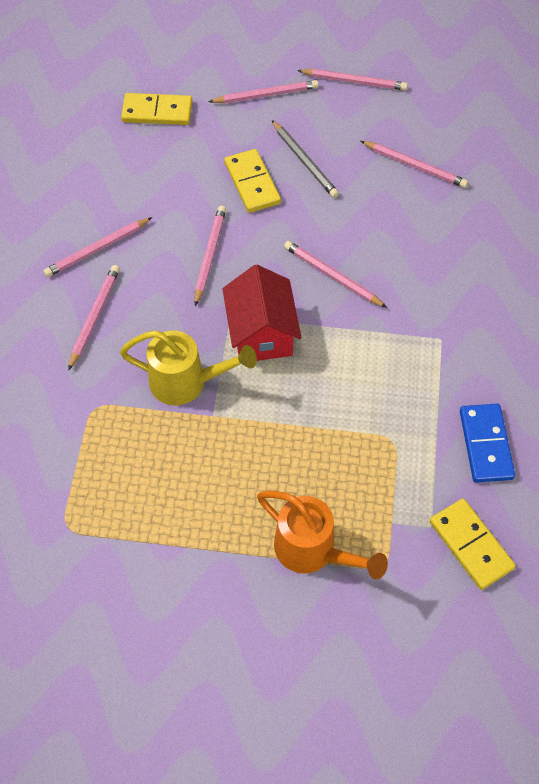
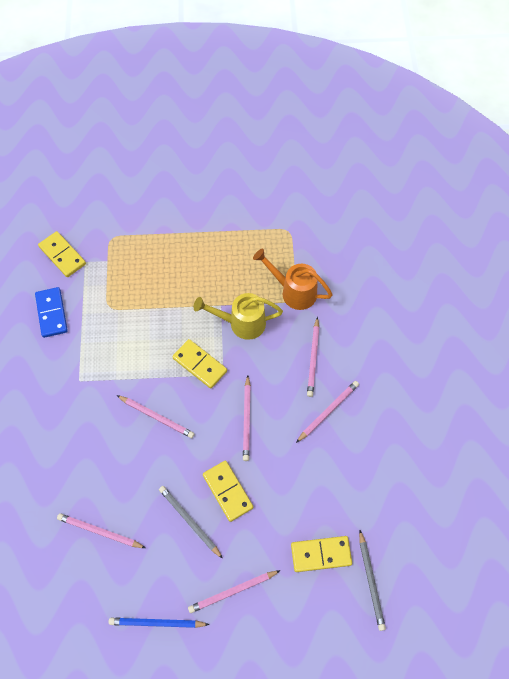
camera: 170 degrees right, 5 degrees up
red house [222,265,302,361] -> yellow domino [172,339,227,389]
orange watering can [257,491,388,579] -> orange watering can moved to [253,248,333,310]
pink pencil [297,69,408,91] -> blue pencil [109,617,210,628]
none -> grey pencil [359,530,386,631]

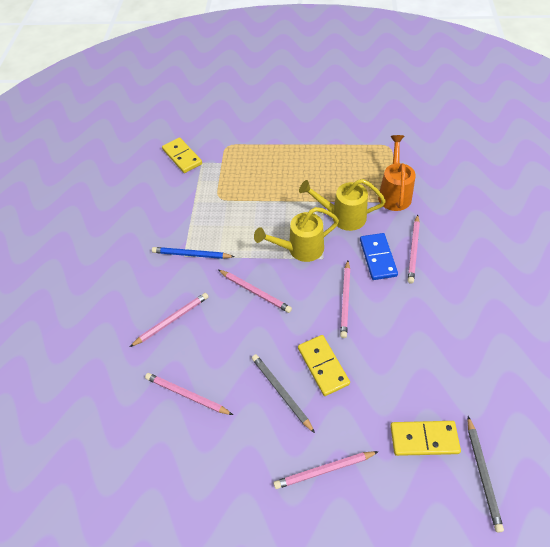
camera: 10 degrees right, 10 degrees down
blue domino [35,287,68,338] -> blue domino moved to [360,233,398,280]
blue pencil [109,617,210,628] -> blue pencil moved to [152,247,235,259]
yellow domino [172,339,227,389] -> yellow watering can [254,207,339,262]
orange watering can [253,248,333,310] -> orange watering can turned 60 degrees clockwise [378,135,416,211]
pink pencil [296,381,359,443] -> pink pencil moved to [130,293,209,347]

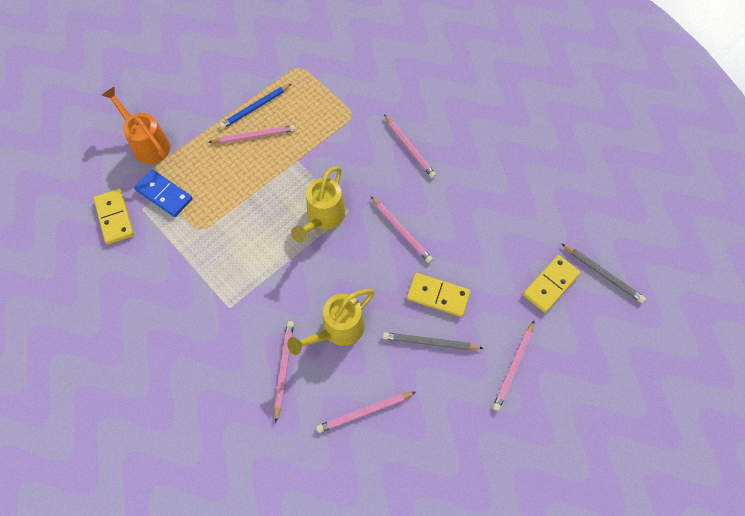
camera: 50 degrees left, 10 degrees up
blue pencil [152,247,235,259] -> blue pencil moved to [219,84,291,129]
yellow domino [162,137,202,173] -> yellow domino turned 60 degrees clockwise [94,189,134,244]
pink pencil [219,270,292,313] -> pink pencil moved to [208,125,295,144]
yellow watering can [299,179,386,231] -> yellow watering can moved to [287,289,375,355]
blue domino [360,233,398,280] -> blue domino moved to [134,170,193,217]
orange watering can [378,135,416,211] -> orange watering can moved to [102,87,170,164]

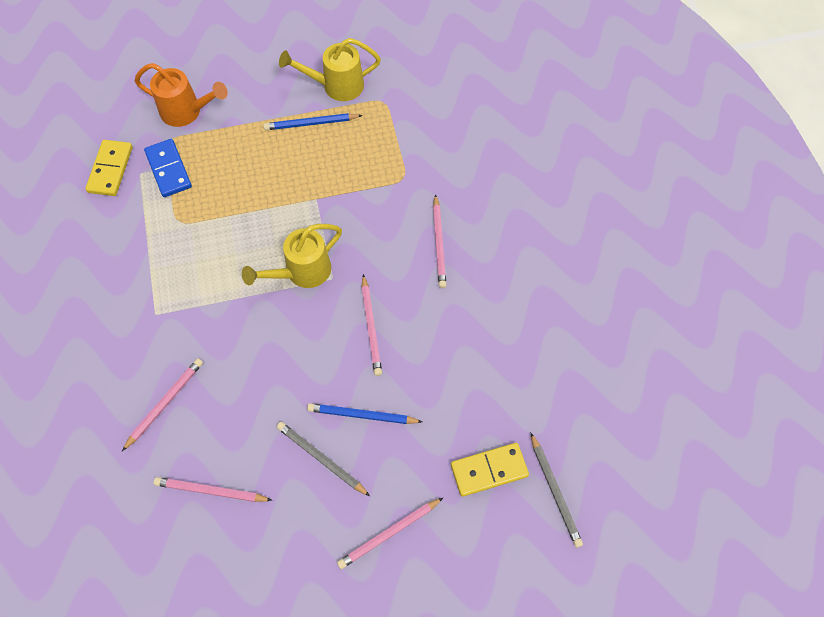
camera: 30 degrees right, 0 degrees up
orange watering can [102,87,170,164] -> orange watering can turned 120 degrees clockwise [135,63,228,127]
pink pencil [208,125,295,144] -> none
yellow watering can [287,289,375,355] -> yellow watering can moved to [279,38,381,101]
yellow domino [407,273,471,317] -> blue pencil [307,403,423,424]

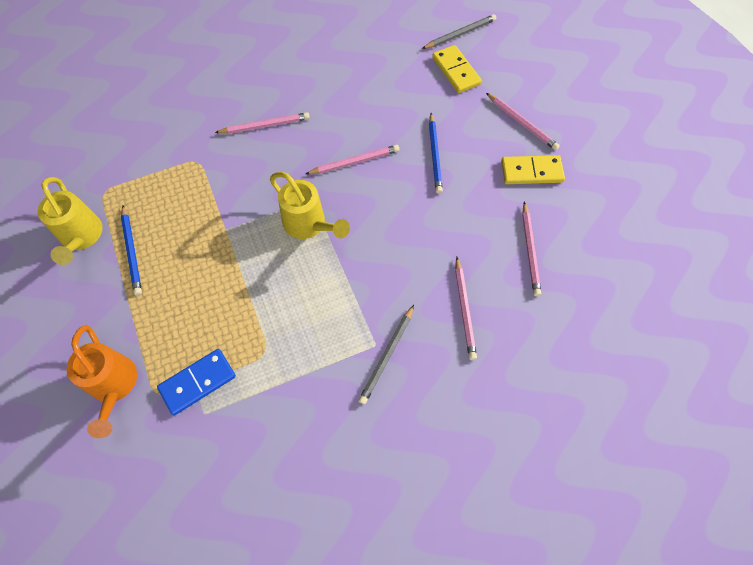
camera: 100 degrees left, 0 degrees up
yellow domino [85,140,132,196] -> yellow domino moved to [501,155,565,184]
pink pencil [122,358,203,451] -> pink pencil turned 120 degrees counterclockwise [455,257,477,360]
orange watering can [135,63,228,127] -> orange watering can turned 150 degrees clockwise [67,325,137,438]
grey pencil [277,422,370,496] -> grey pencil moved to [358,305,414,405]

